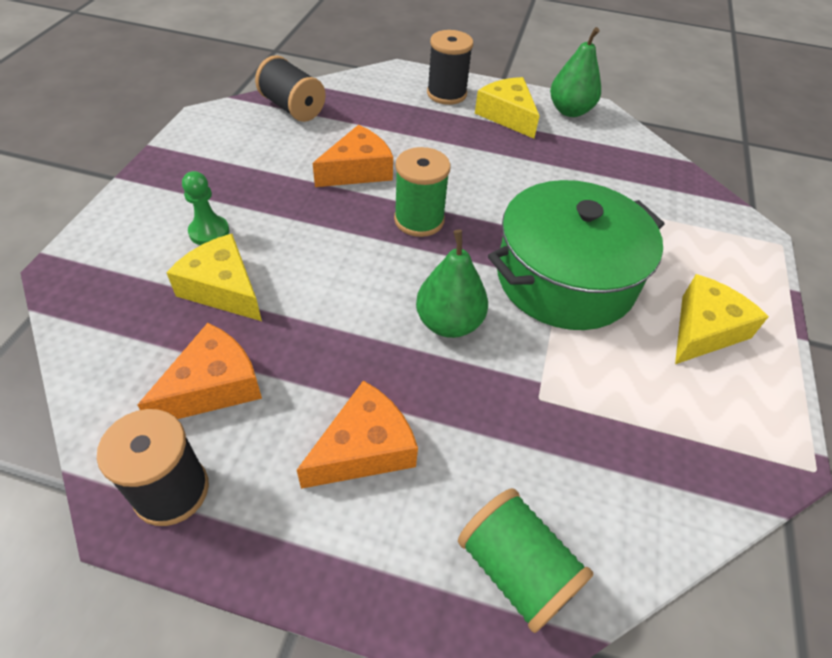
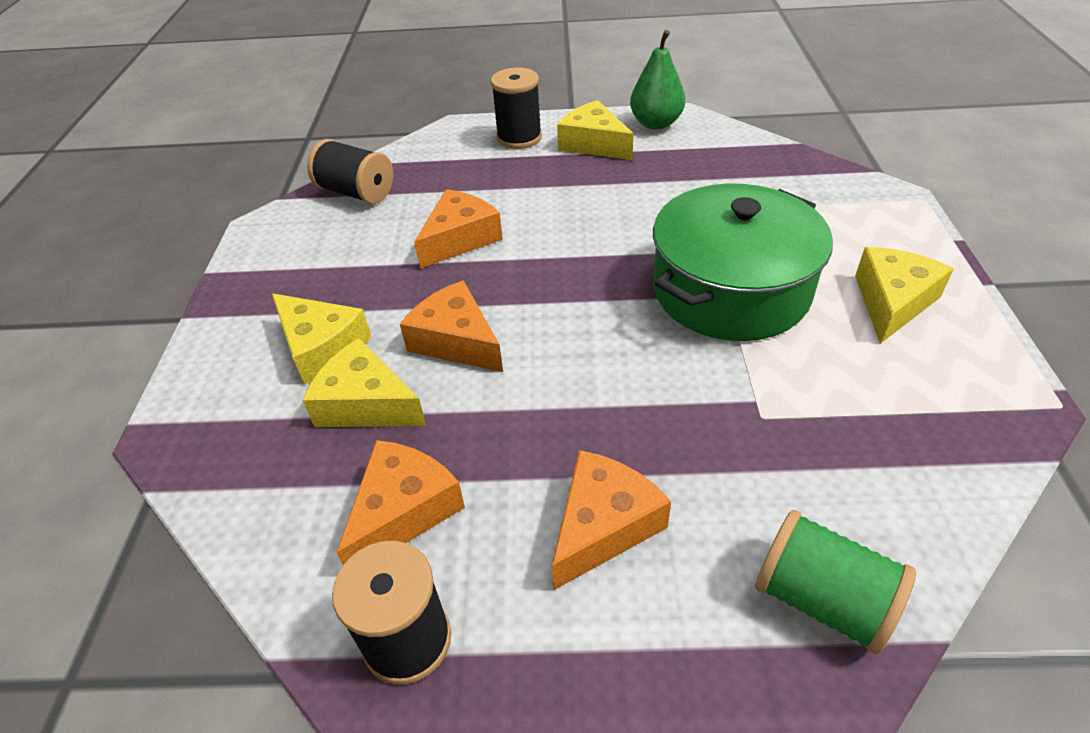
camera: 10 degrees left, 5 degrees down
green pawn [182,171,229,245] -> yellow cheese [272,293,371,385]
green spool [394,147,451,237] -> none
green pear [416,229,488,338] -> none
none -> orange cheese [400,281,503,372]

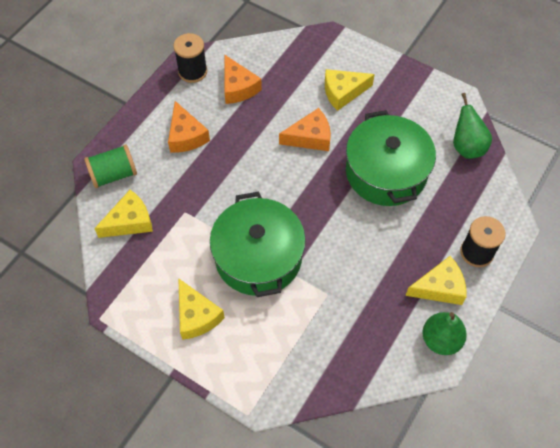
camera: 120 degrees right, 15 degrees up
yellow cheese [302,338,426,427] -> yellow cheese moved to [94,190,153,238]
black spool [307,139,393,204] -> green pear [453,93,492,159]
orange cheese [414,189,503,269] -> green pot [346,110,436,206]

